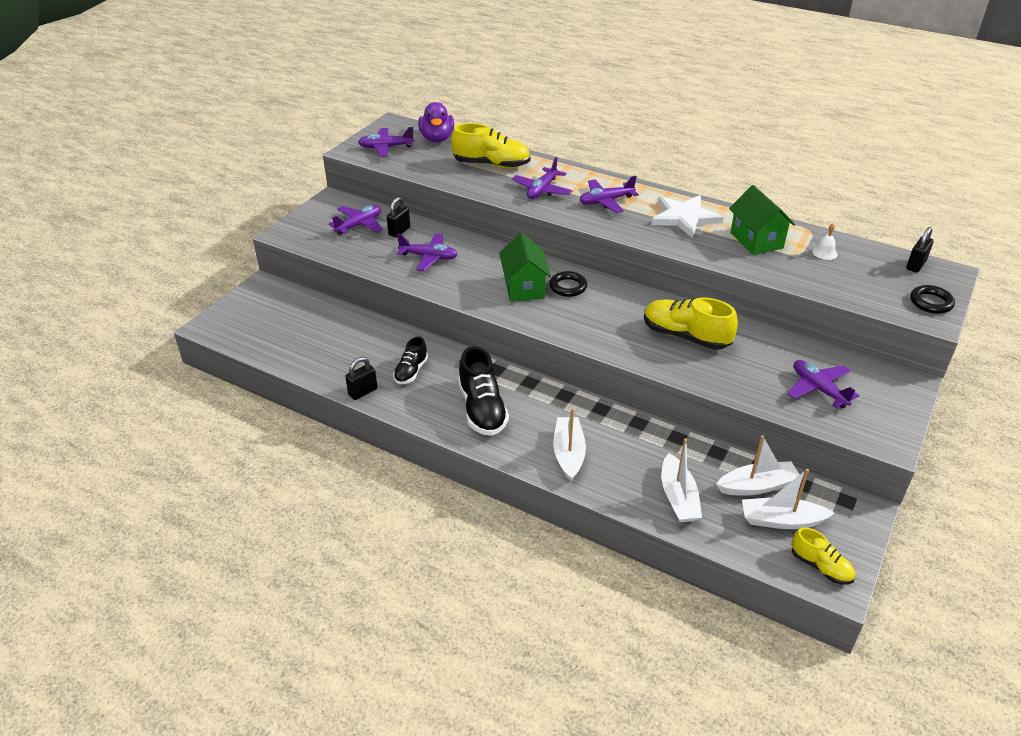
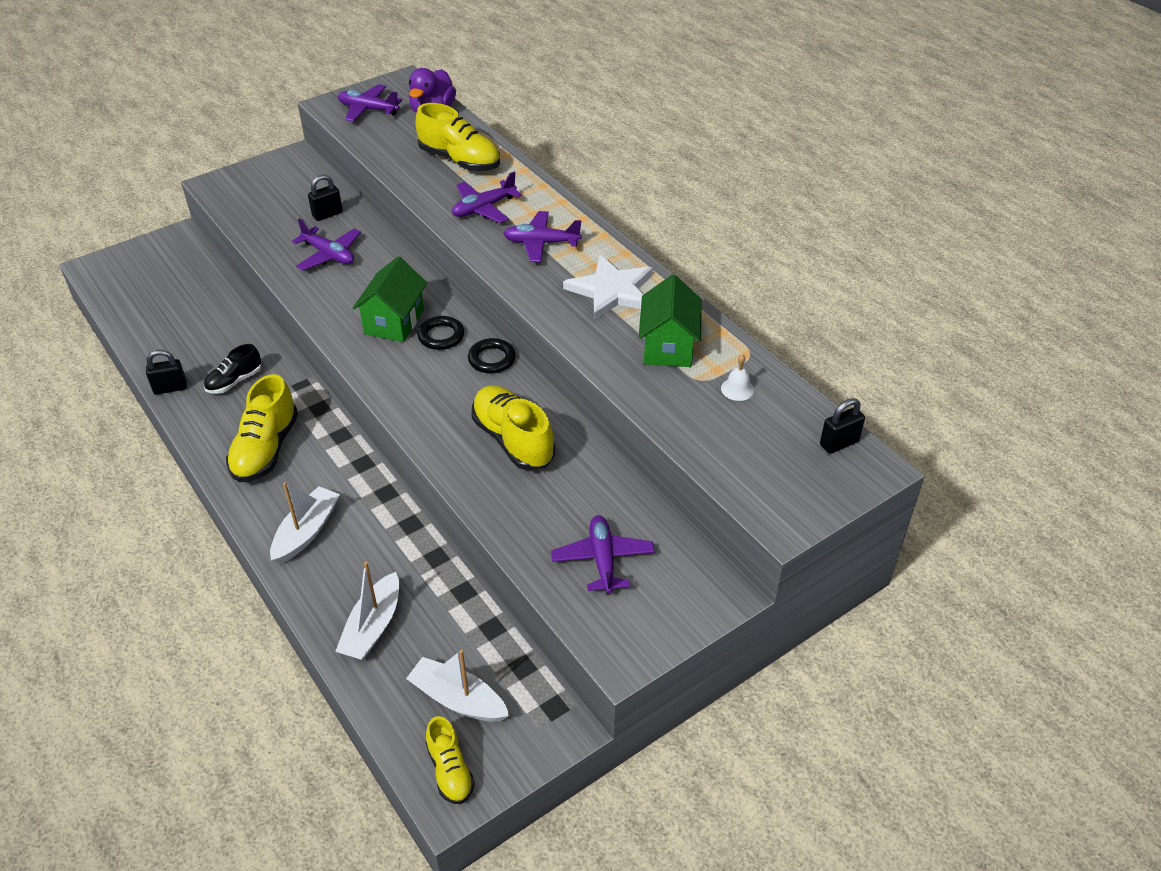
camera: 25 degrees right, 5 degrees up
purple plane [329,205,383,235] -> none
black shoe [458,346,509,436] -> yellow shoe [226,374,298,482]
white boat [716,435,800,496] -> none
black ring [910,285,955,314] -> black ring moved to [468,338,516,374]

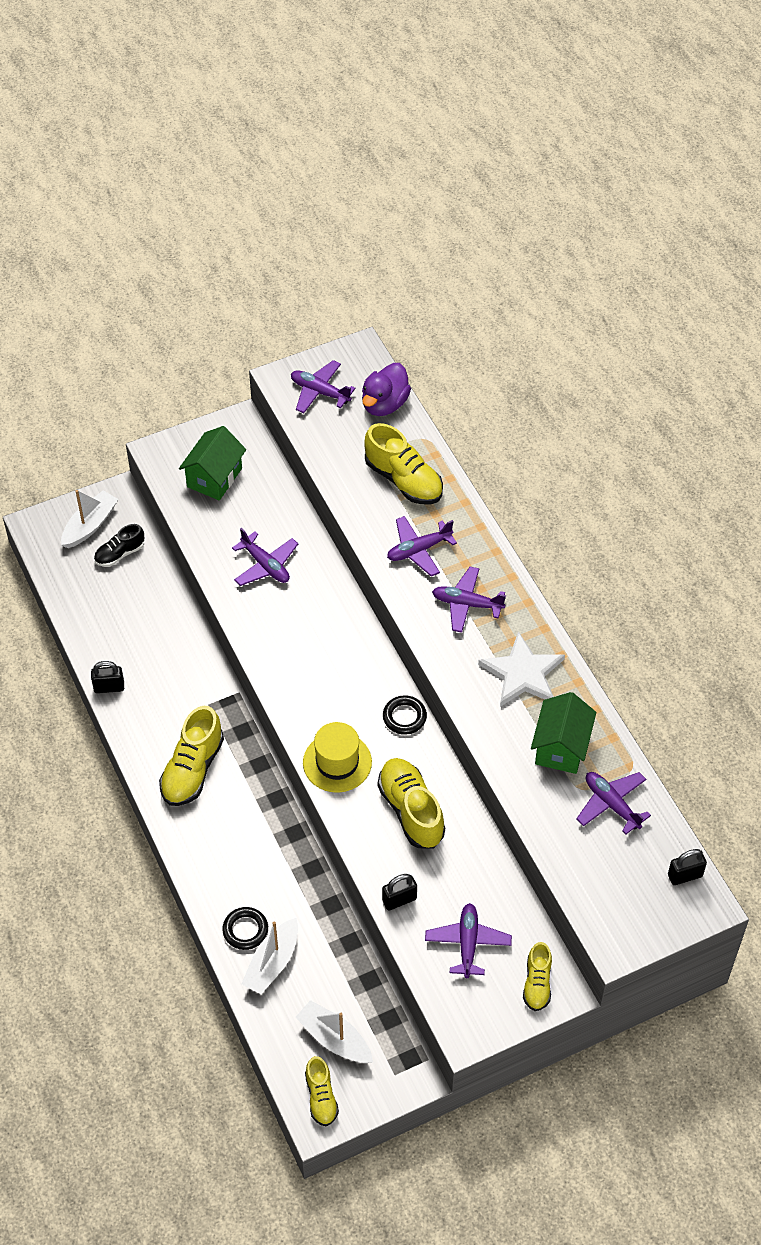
camera: 10 degrees right, 10 degrees up
black shoe [204,344,261,394] -> black shoe moved to [94,524,144,567]
white boat [270,482,340,564] -> white boat moved to [61,490,118,548]
black padlock [308,175,343,221] -> black padlock moved to [382,874,417,911]
green house [352,256,427,342] -> green house moved to [179,426,246,501]
black ring [417,316,464,350] -> black ring moved to [222,907,268,950]
white bell [721,354,754,401] -> purple plane [576,772,651,835]
none -> yellow hat [303,722,372,793]
none -> yellow shoe [523,942,552,1011]

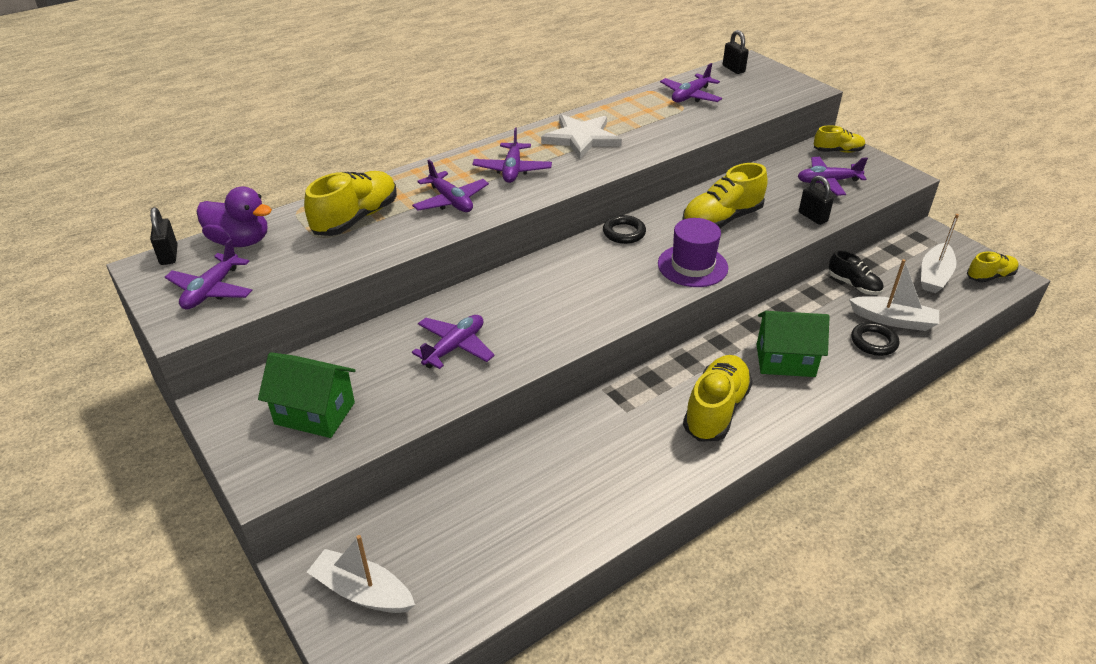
camera: 100 degrees left, 15 degrees down
black padlock [91,661,124,693] -> black padlock moved to [150,207,178,265]
black shoe [94,524,144,567] -> black shoe moved to [829,250,883,295]
yellow shoe [159,706,224,806] -> yellow shoe turned 75 degrees counterclockwise [683,355,753,441]
yellow hat [303,722,372,793] -> purple hat [658,218,728,287]
green house [531,692,596,774] -> green house moved to [756,311,830,377]

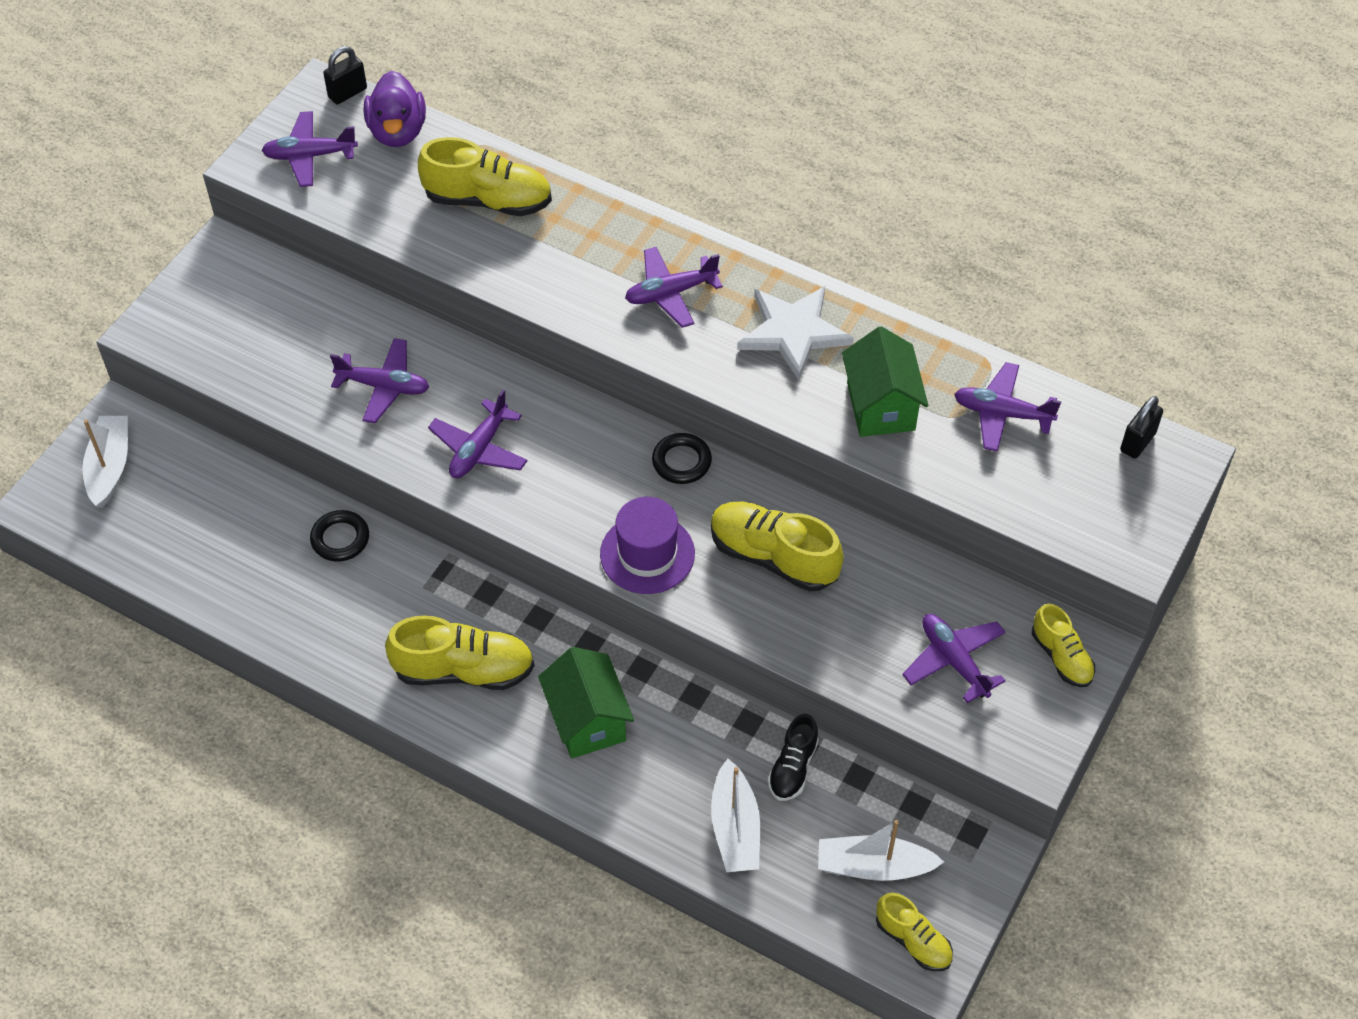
camera: 65 degrees right, 15 degrees up
green house [258,352,356,438] -> green house moved to [842,326,928,437]
purple plane [412,160,489,212] -> purple plane moved to [428,390,528,478]
black padlock [799,175,834,225] -> none
black ring [851,322,899,356] -> black ring moved to [310,510,369,562]

